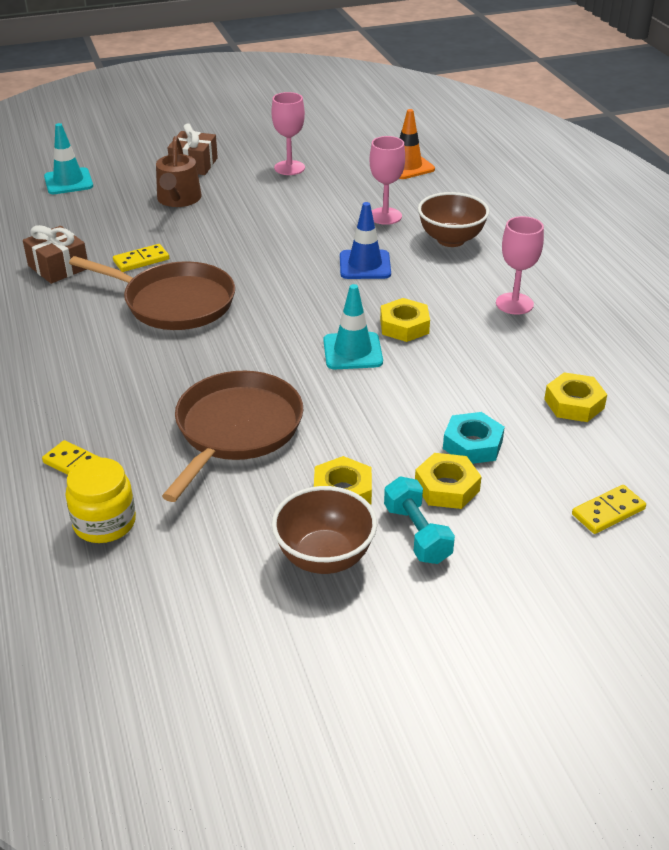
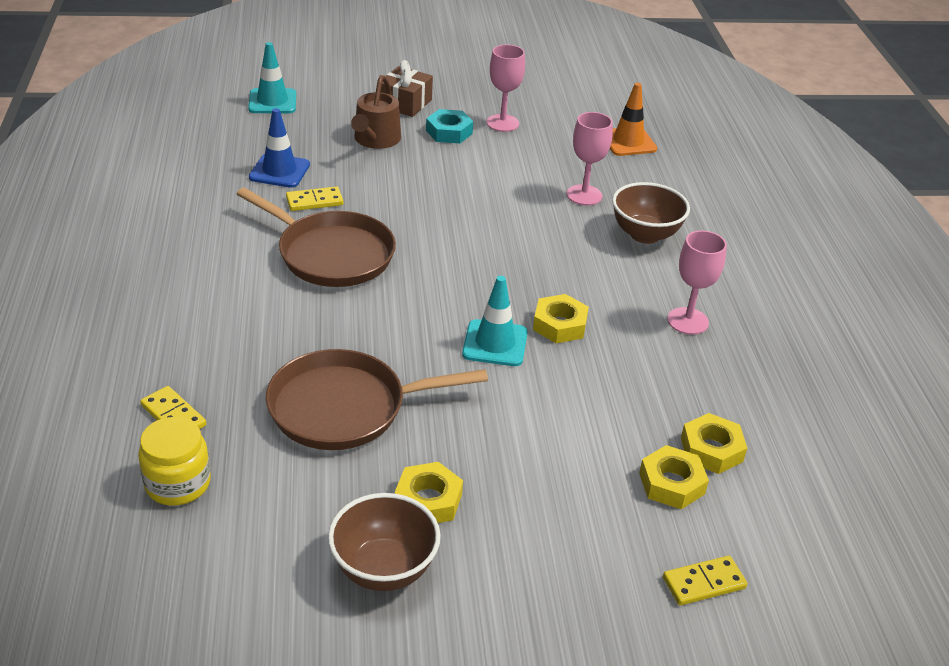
camera: 10 degrees right, 0 degrees up
brown gift [23,225,87,284] -> none
brown pan [162,371,303,502] -> brown pan turned 135 degrees counterclockwise [266,349,488,450]
blue traffic cone [340,202,391,279] -> blue traffic cone moved to [249,108,310,188]
turquoise dumbbell [384,477,455,564] -> none
yellow nut [415,453,482,509] -> yellow nut moved to [639,445,709,509]
turquoise nut [443,412,505,464] -> turquoise nut moved to [426,109,473,143]

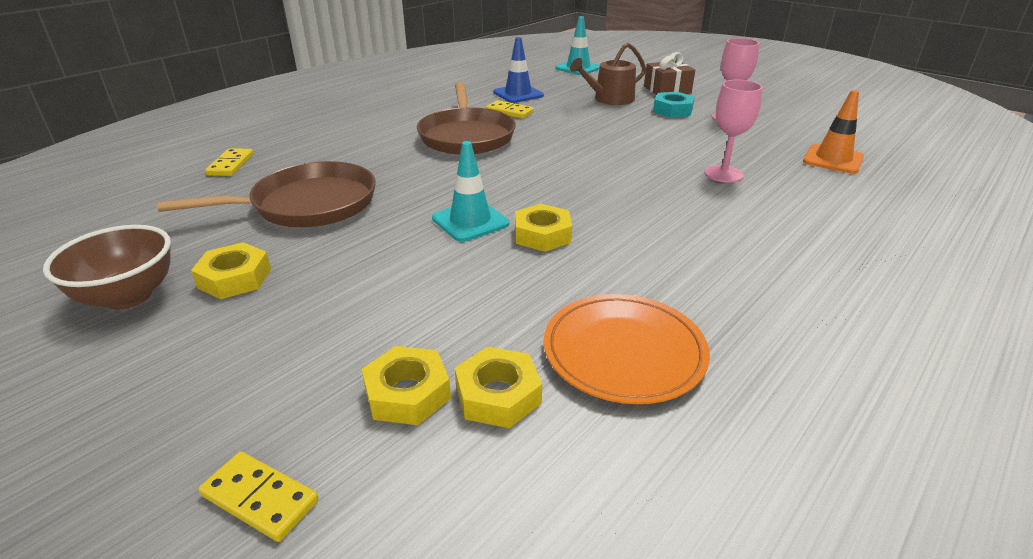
camera: 50 degrees right, 5 degrees down
yellow jar [138,417,211,506] -> none
brown pan [266,349,488,450] -> brown pan turned 120 degrees clockwise [157,161,376,227]
brown bowl [612,182,690,244] -> none
pink goblet [667,230,727,335] -> none
none -> orange plate [544,294,710,404]

